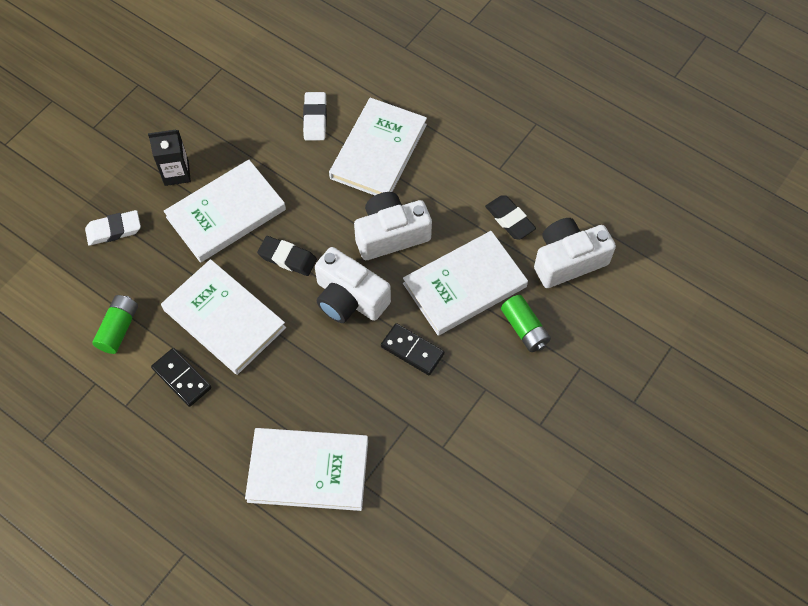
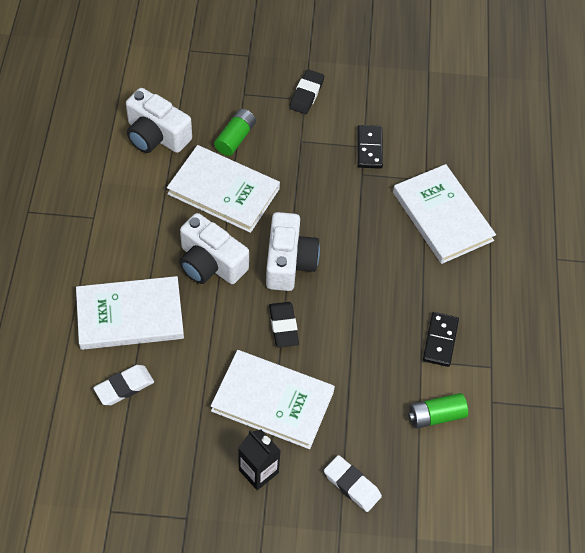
camera: 125 degrees left, 5 degrees down
white book [161,259,286,375] -> none
black domino [381,323,445,375] -> black domino moved to [357,125,383,169]
black eraser [485,195,536,240] -> black eraser moved to [289,69,324,114]

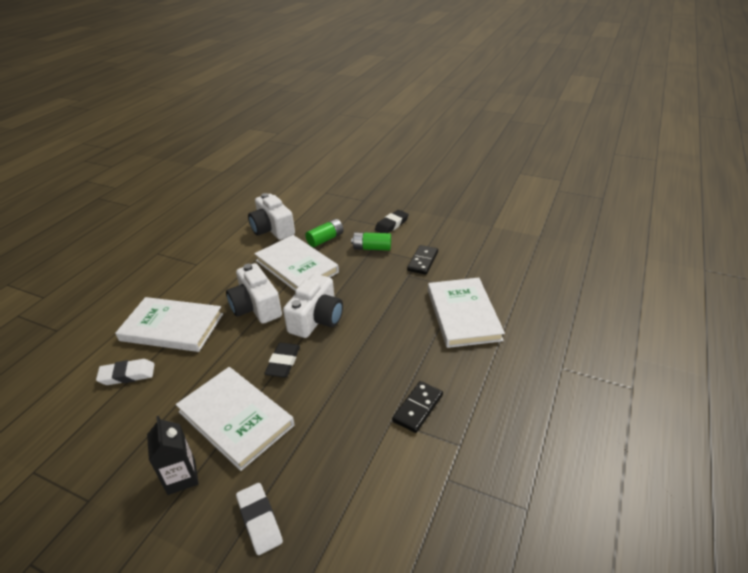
camera: 25 degrees right, 20 degrees down
green battery [408,393,468,429] -> green battery moved to [351,232,391,251]

